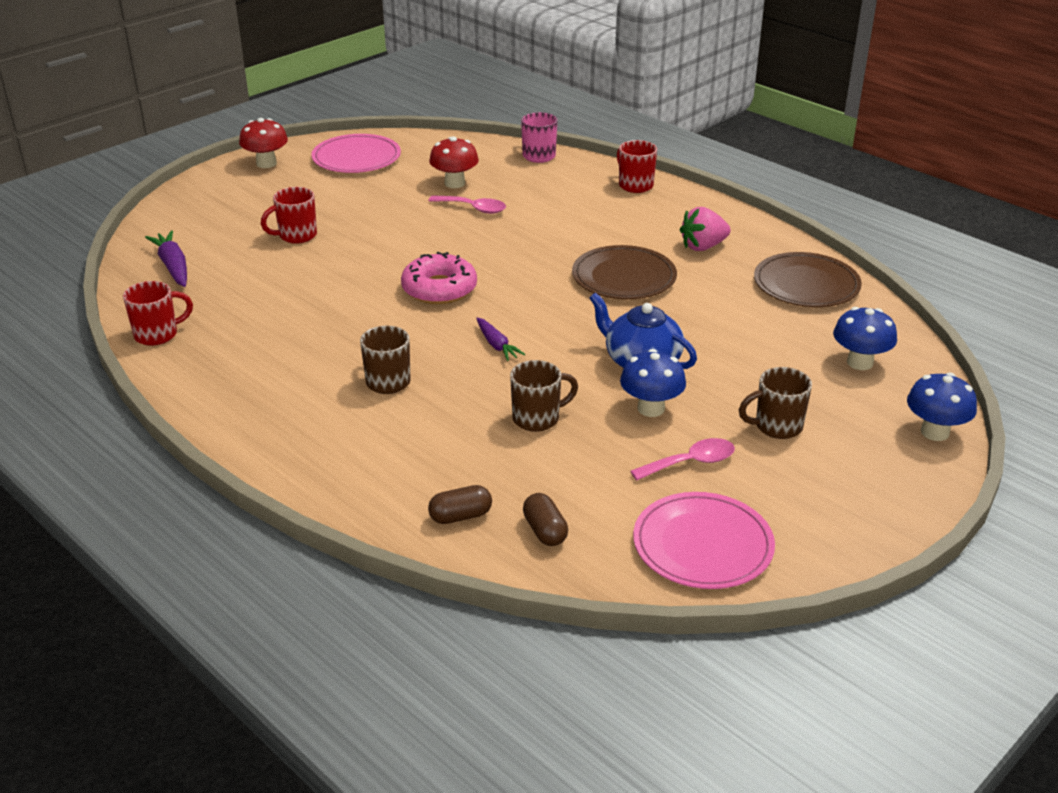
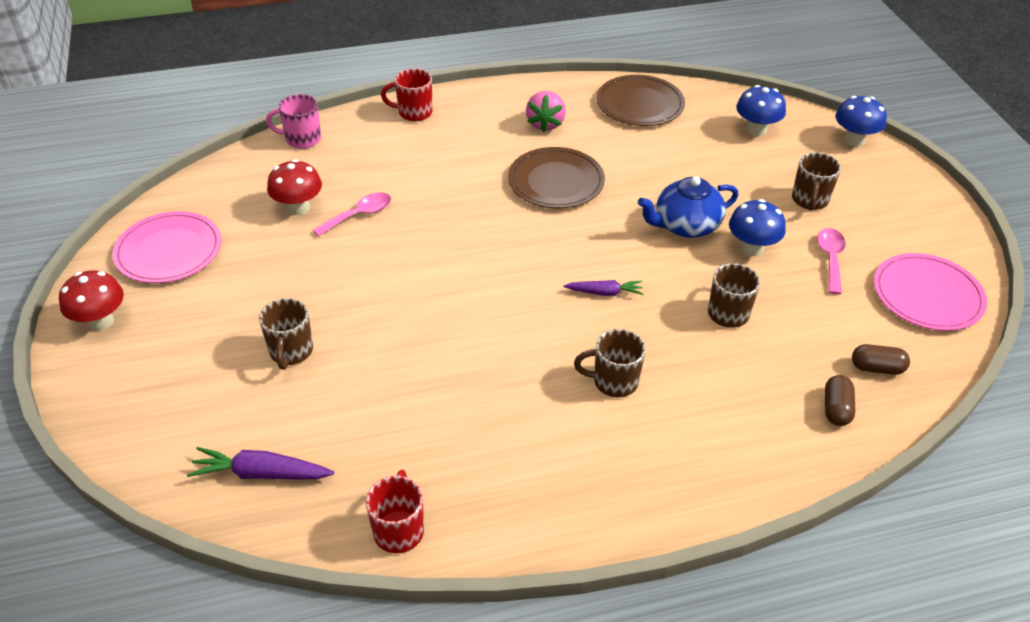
camera: 60 degrees left, 10 degrees up
red mug [261,187,317,244] -> brown mug [259,298,313,370]
pink donut [401,252,477,304] -> none

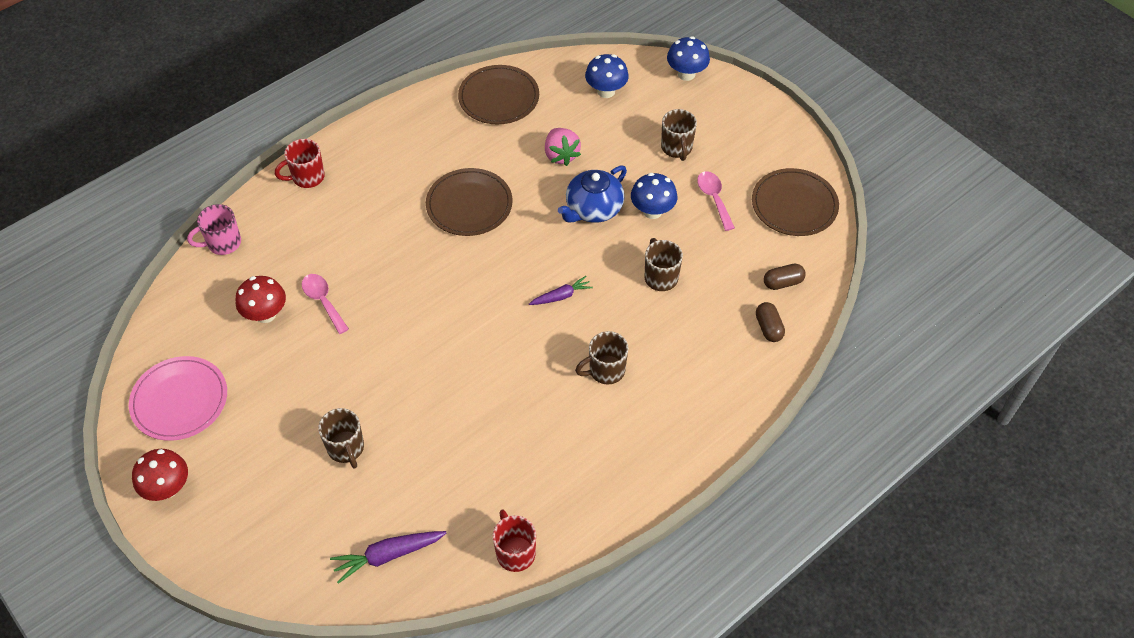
camera: 25 degrees left, 10 degrees up
pink spoon [313,192,391,237] -> pink spoon turned 60 degrees counterclockwise [302,274,349,334]
pink strawberry [526,91,566,132] -> pink strawberry moved to [545,128,581,166]
pink plate [874,253,987,331] -> brown plate [752,168,839,236]

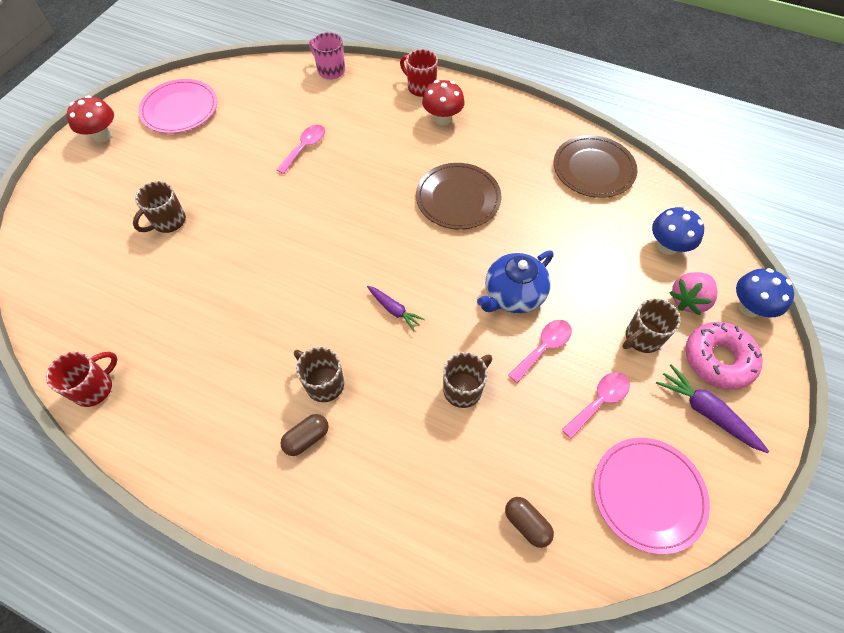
camera: 65 degrees right, 5 degrees up
red mushroom [236,276,286,323] -> red mushroom moved to [422,80,465,125]
purple carrot [330,531,446,584] -> purple carrot moved to [656,364,769,453]
pink strawberry [545,128,581,166] -> pink strawberry moved to [669,272,717,315]
blue teapot [558,165,627,223] -> blue teapot turned 60 degrees counterclockwise [477,250,554,313]
blue mushroom [631,173,677,219] -> pink spoon [508,320,572,383]
brown plate [752,168,839,236] -> pink plate [594,438,710,554]
brown capsule [756,302,785,342] -> brown capsule moved to [280,414,329,456]
none -> pink donut [686,322,763,390]

